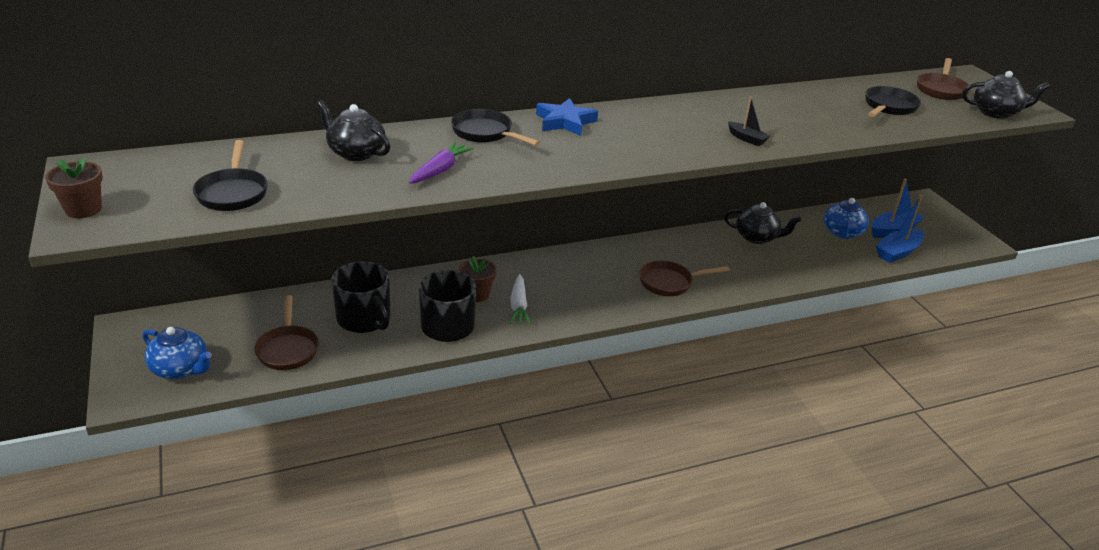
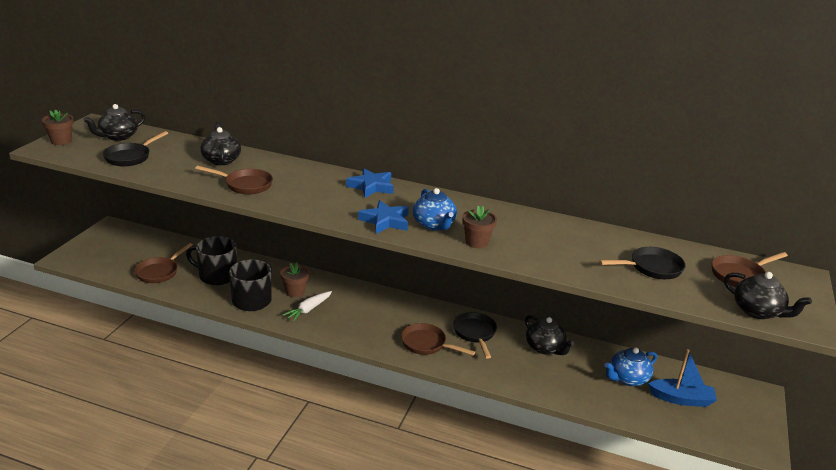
camera: 40 degrees right, 5 degrees down
blue teapot [142,327,212,379] -> blue teapot moved to [413,188,457,231]
black mug [331,261,390,333] -> black mug turned 105 degrees clockwise [186,236,237,285]
purple carrot [409,142,474,184] -> brown pan [195,166,273,195]
black pan [451,109,540,146] -> black pan moved to [453,312,497,359]
black boat [728,96,770,146] -> brown flower pot [462,206,497,248]
blue boat [876,195,924,263] -> none
none -> black teapot [83,104,145,141]
none -> blue star [358,200,409,234]

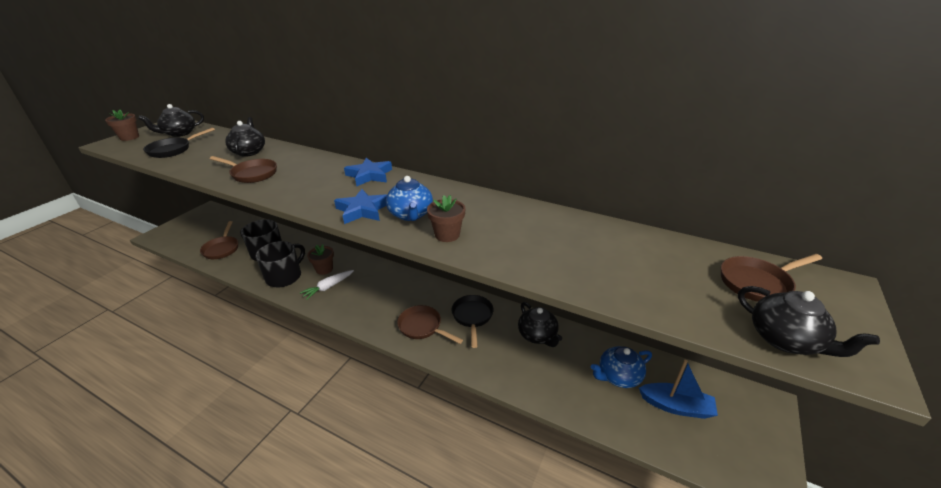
camera: 10 degrees right, 5 degrees up
brown pan [134,243,193,283] -> brown pan turned 45 degrees counterclockwise [200,221,238,259]
black pan [599,247,686,279] -> none

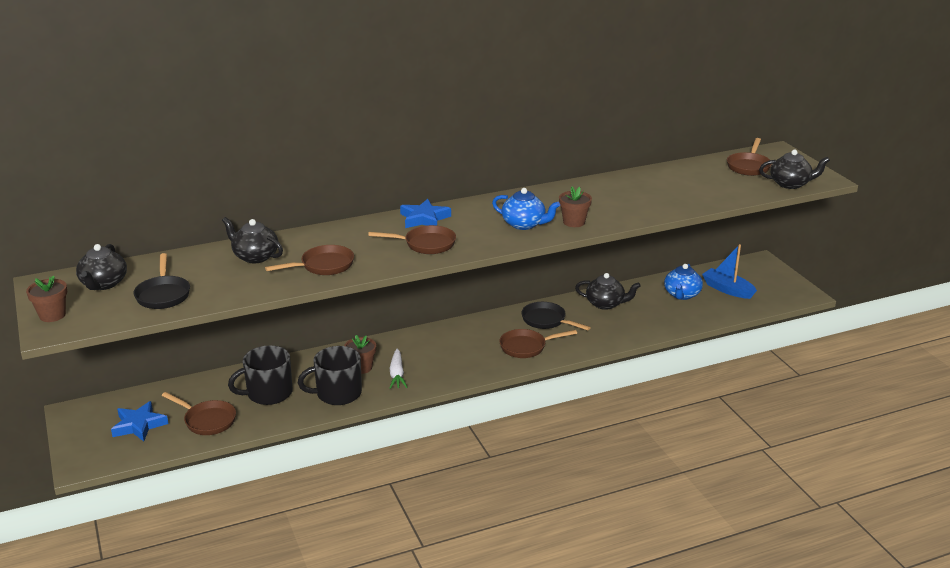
camera: 50 degrees left, 5 degrees down
black mug [255,241,305,287] -> black mug turned 90 degrees counterclockwise [298,346,362,405]
blue star [334,189,387,224] -> blue star moved to [111,401,168,442]
blue boat [639,360,718,419] -> blue boat turned 105 degrees counterclockwise [702,244,757,299]
none -> brown pan [368,225,456,254]

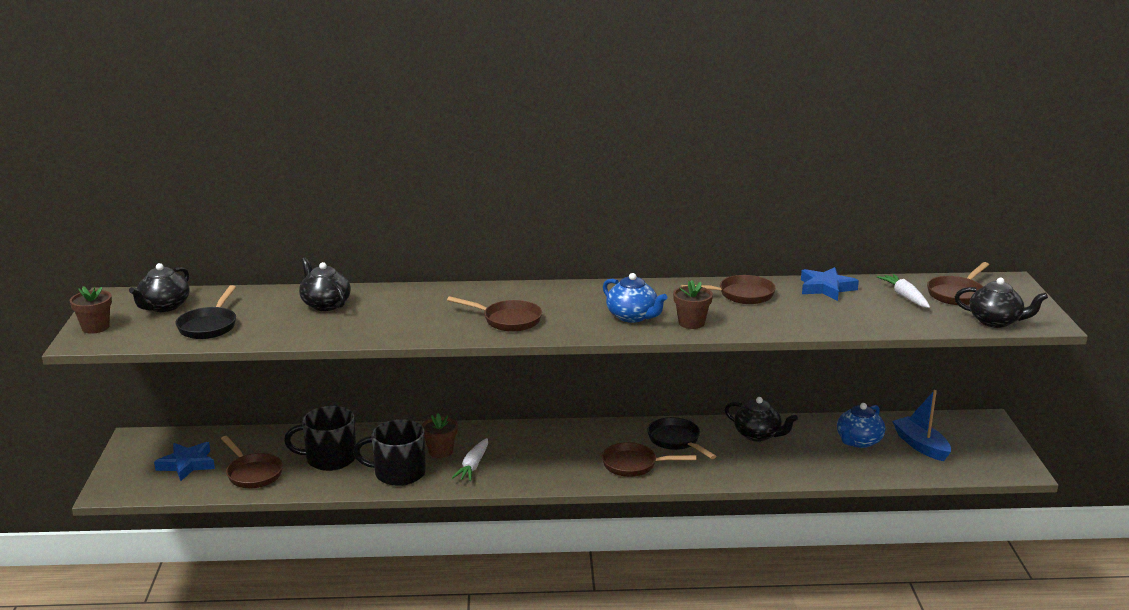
camera: 20 degrees right, 5 degrees down
brown pan [265,245,354,275] -> brown pan moved to [681,275,776,304]
blue star [400,199,451,228] -> blue star moved to [801,267,859,301]
none -> white carrot [877,274,930,308]

